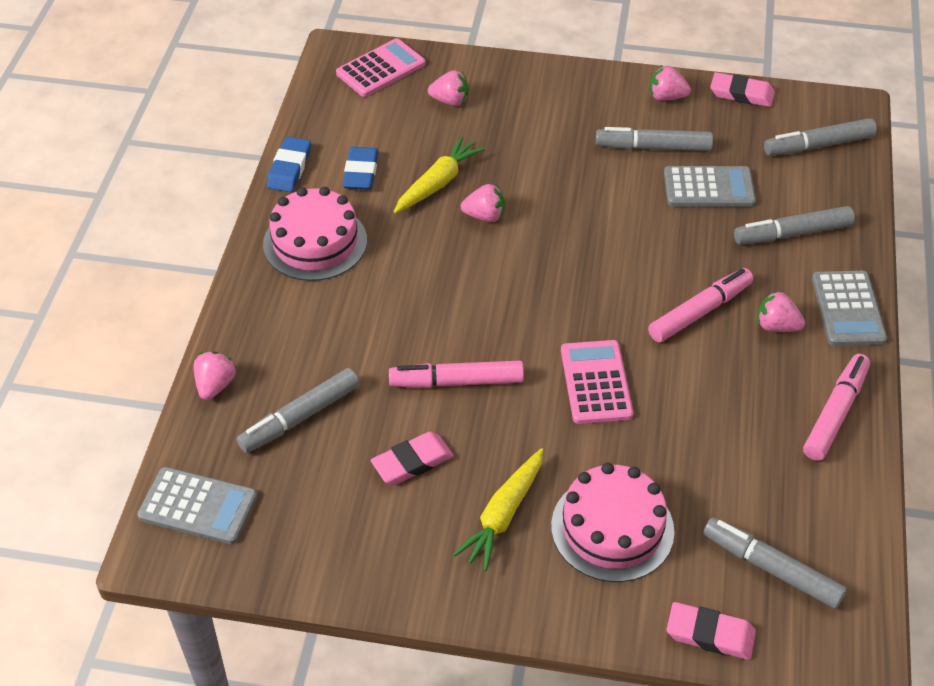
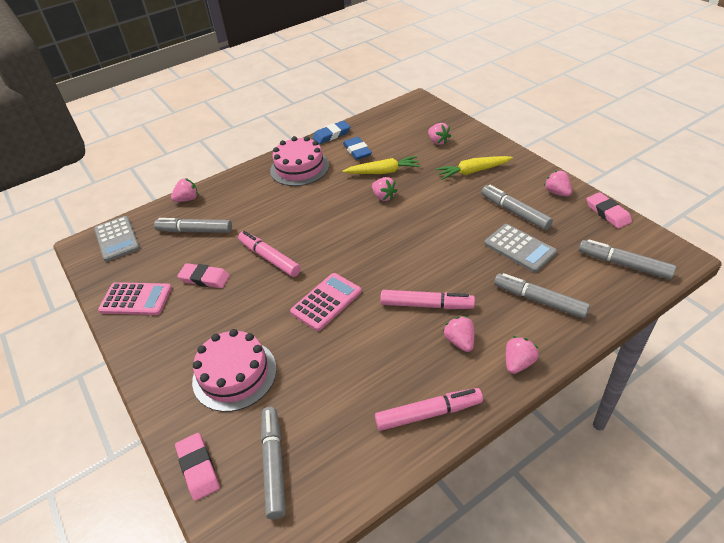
camera: 50 degrees right, 5 degrees down
pink calculator [336,38,426,97] -> pink calculator moved to [98,282,172,315]
blue eraser [343,147,379,190] -> blue eraser turned 75 degrees counterclockwise [343,137,372,160]
yellow carrot [453,448,543,571] -> yellow carrot moved to [436,156,513,180]
grey calculator [812,271,887,346] -> pink strawberry [506,336,538,374]

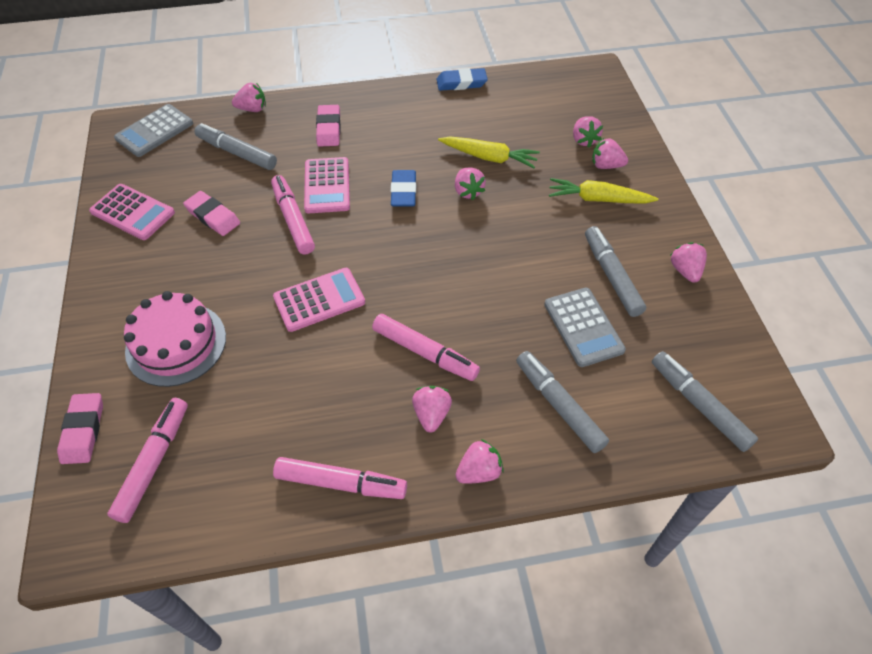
camera: 20 degrees right, 10 degrees up
grey calculator [94,216,140,262] -> grey calculator turned 45 degrees clockwise [114,104,193,157]
grey marker [261,407,286,520] -> pink marker [107,398,188,523]
pink cake [270,136,329,186] -> none
blue eraser [343,137,372,160] -> blue eraser moved to [391,170,416,207]
pink eraser [586,192,632,229] -> pink eraser moved to [316,105,341,147]
none -> pink calculator [304,157,350,213]
none -> pink strawberry [592,138,628,169]

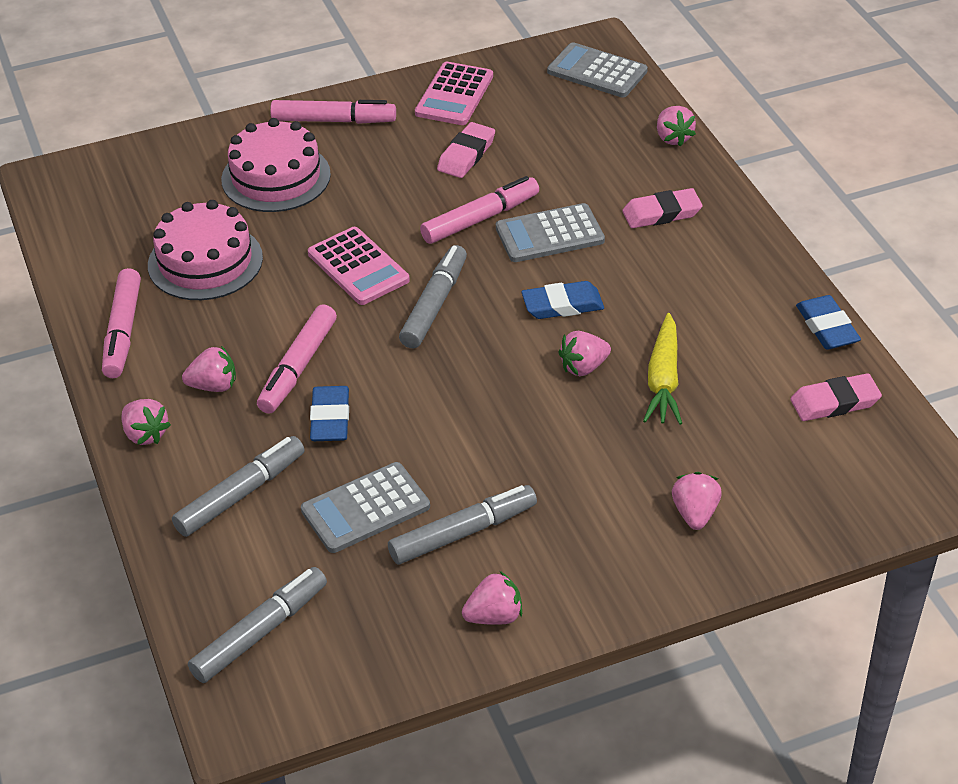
camera: 80 degrees right, 10 degrees down
pink eraser [57,393,103,464] -> pink eraser moved to [790,373,882,421]
pink marker [107,398,188,523] -> pink marker moved to [270,100,396,124]
grey marker [194,123,277,170] -> grey marker moved to [399,245,467,348]
pink calculator [304,157,350,213] -> grey calculator [496,203,605,262]
yellow carrot [549,178,659,204] -> none
pink strawberry [573,116,603,148] -> none
none -> pink cake [148,200,263,300]
none -> blue eraser [310,386,349,441]

